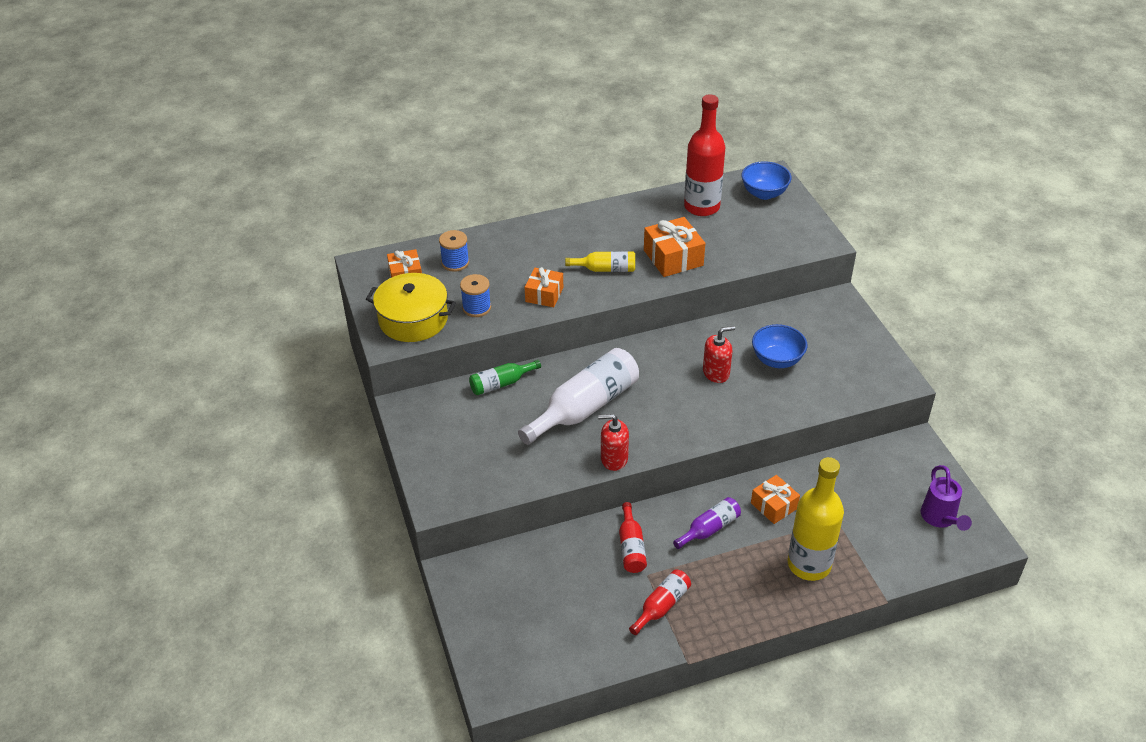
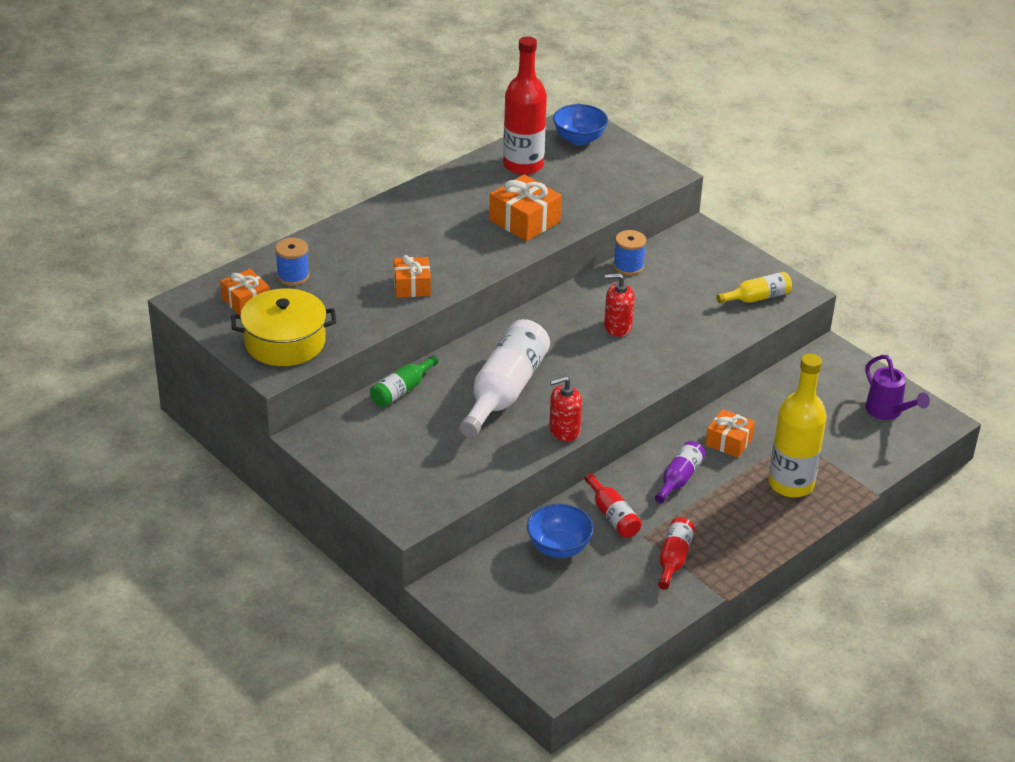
camera: 25 degrees left, 5 degrees down
blue spool [460,274,491,317] -> blue spool moved to [613,230,646,275]
yellow bottle [565,251,635,272] -> yellow bottle moved to [716,272,792,303]
red soap dispenser [703,326,735,383] -> red soap dispenser turned 135 degrees counterclockwise [604,273,635,337]
blue bowl [752,324,807,368] -> blue bowl moved to [527,504,594,558]

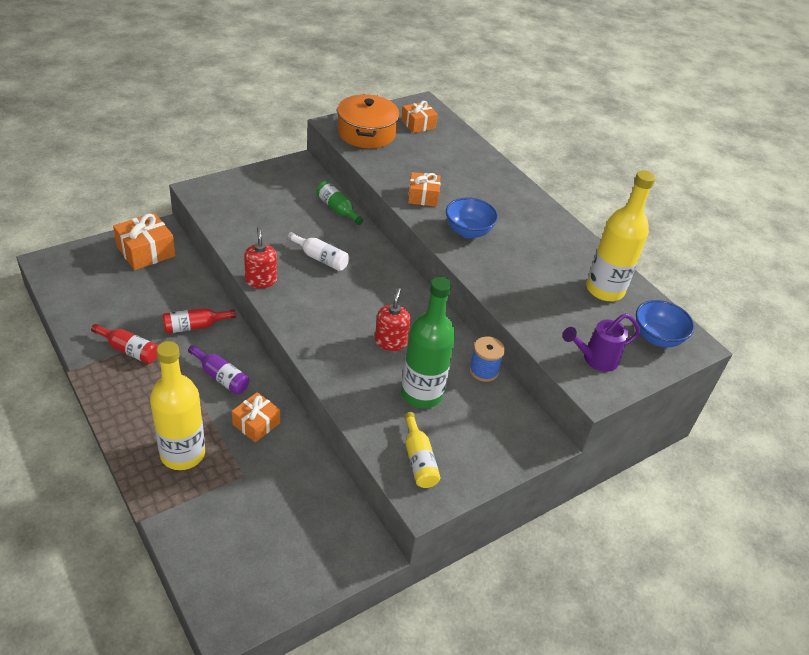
camera: 95 degrees right, 5 degrees up
yellow pot [231,288,336,366] -> orange pot [337,94,400,149]
blue spool [275,238,310,286] -> none
white bottle [459,319,550,438] -> white bottle [287,232,349,271], size x0.52
orange gift [489,174,562,241] -> orange gift moved to [113,213,176,270]
red bottle [503,36,547,175] -> yellow bottle [586,170,656,301]
blue bowl [527,504,594,558] -> blue bowl moved to [446,197,498,238]
purple watering can [865,355,930,420] -> purple watering can moved to [563,313,640,372]
none -> green bottle [401,277,455,408]

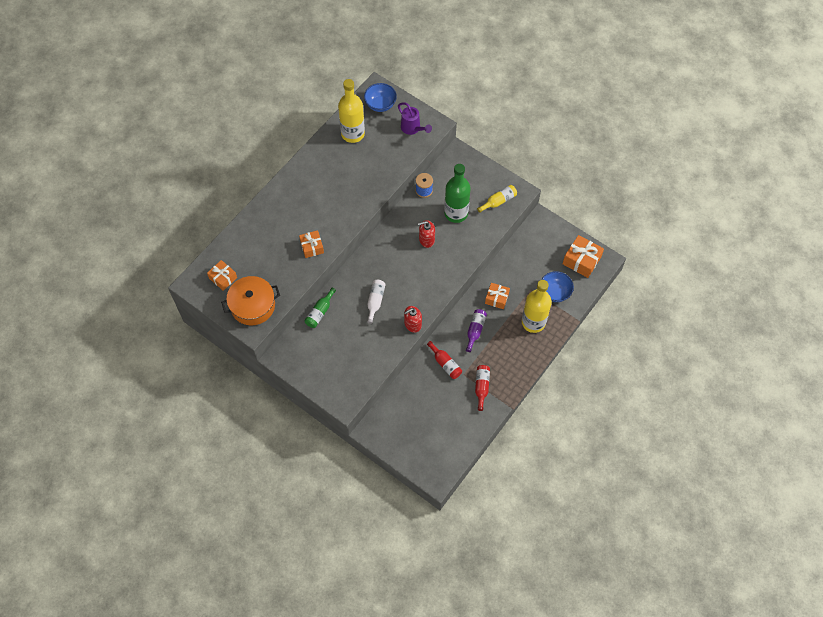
camera: 105 degrees left, 20 degrees up
orange gift [113,213,176,270] -> orange gift moved to [563,235,604,278]
blue bowl [446,197,498,238] -> blue bowl moved to [541,271,574,302]

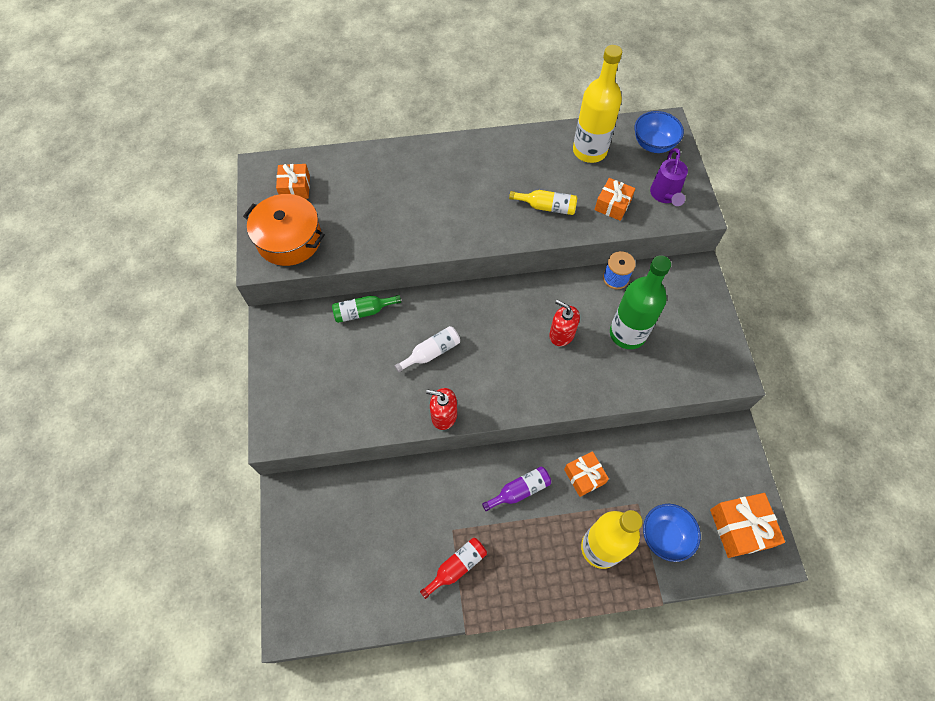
camera: 45 degrees right, 0 degrees up
orange gift [299,230,324,258] -> orange gift moved to [595,178,635,221]
red bottle [427,341,462,379] -> none
yellow bottle [477,185,517,213] -> yellow bottle moved to [509,190,578,215]

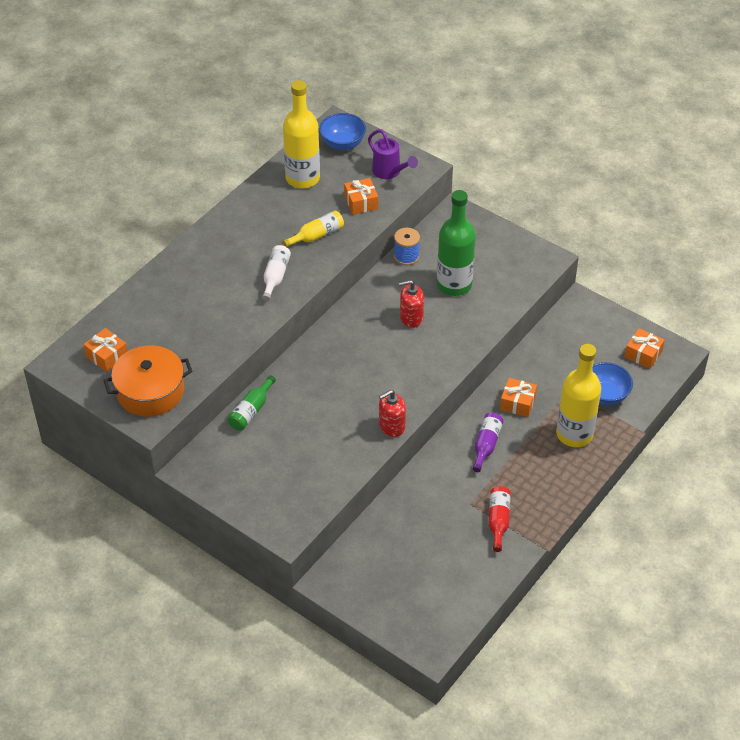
camera: 45 degrees left, 15 degrees down
white bottle [395,326,460,372] -> white bottle moved to [262,245,291,301]
orange gift [710,493,785,558] -> orange gift [624,328,665,369], size x0.66

